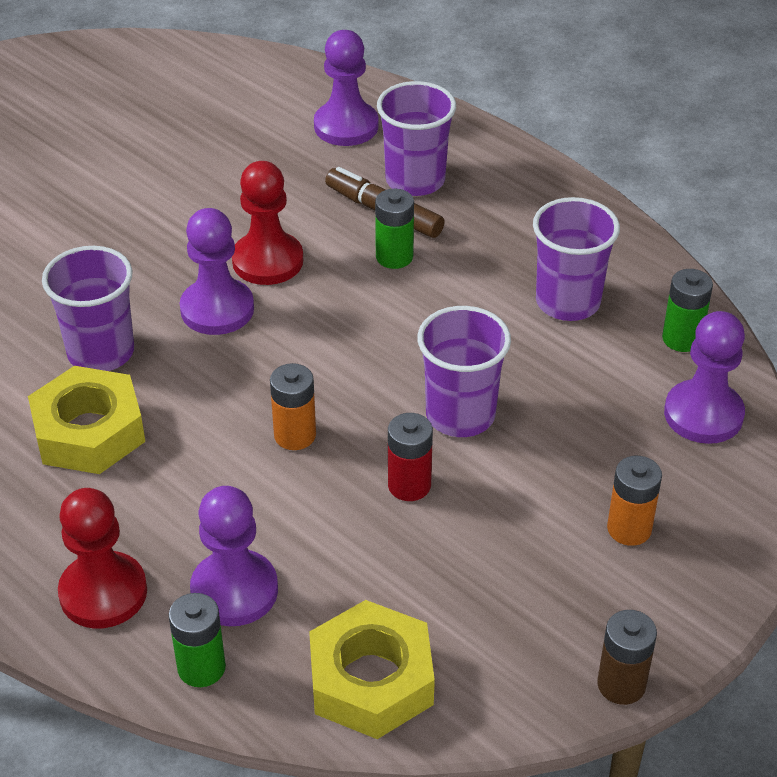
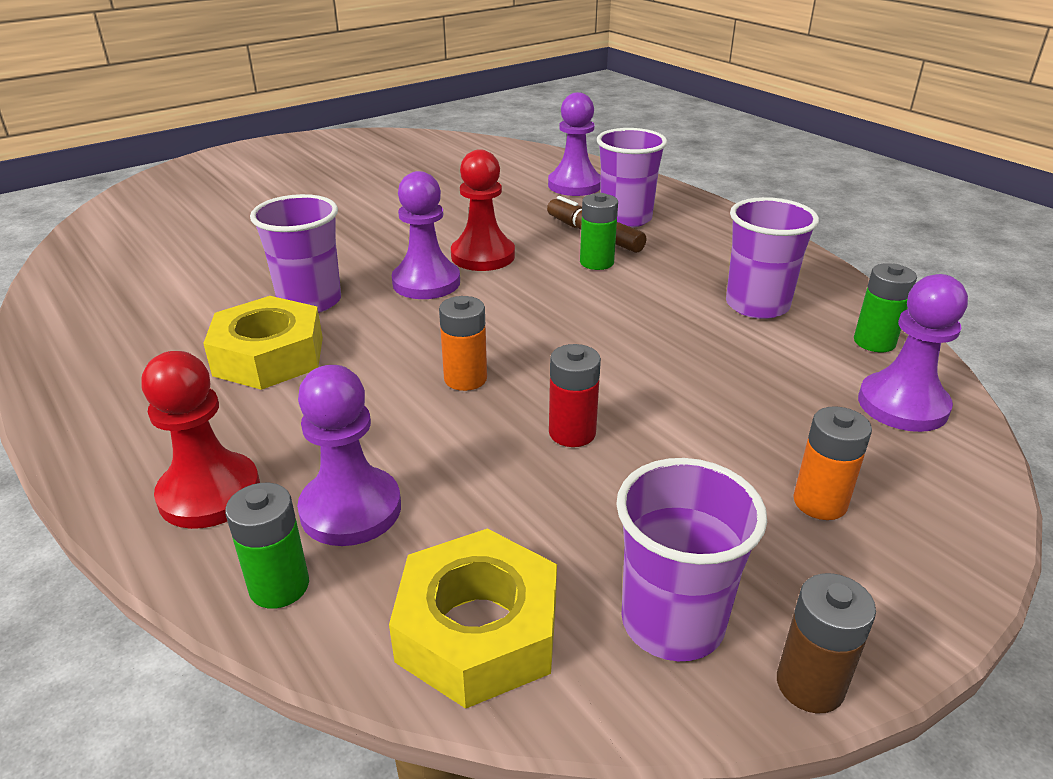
camera: 10 degrees right, 10 degrees down
purple cup [417,306,511,437] -> purple cup moved to [616,458,767,661]

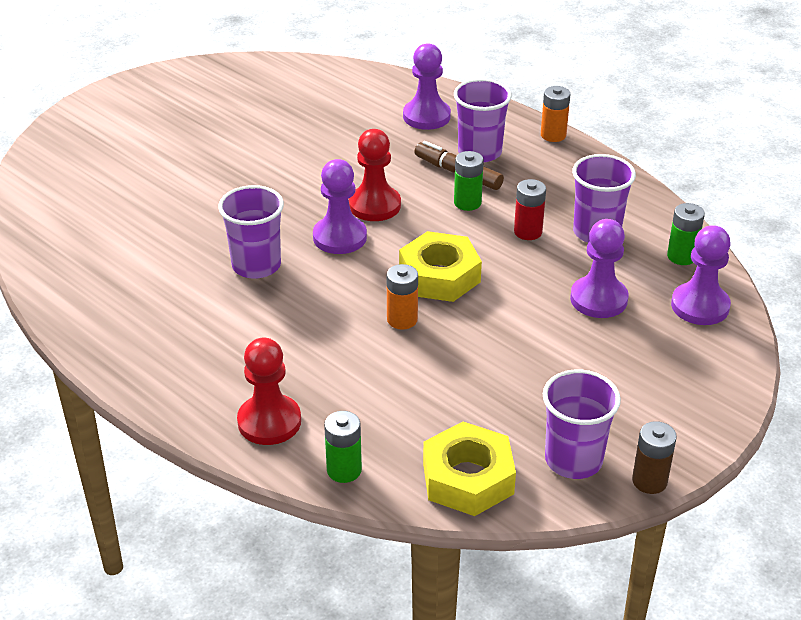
camera: 10 degrees left, 5 degrees up
yellow nut [203,296,323,390] -> yellow nut moved to [399,231,482,302]
purple pawn [297,365,401,546] -> purple pawn moved to [570,219,629,318]
red battery [549,344,601,447] -> red battery moved to [514,179,546,240]
orange battery [793,406,872,520] -> orange battery moved to [541,86,570,142]

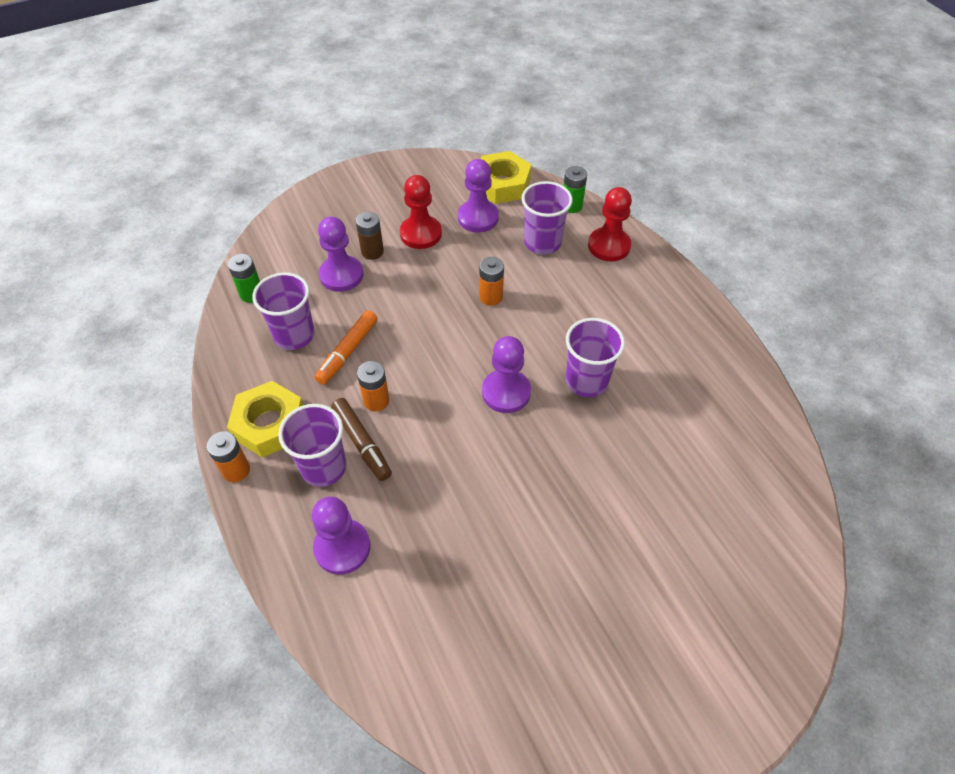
camera: 160 degrees left, 15 degrees up
red pawn [349,129,401,221] -> red pawn moved to [400,175,442,249]
yellow nut [399,231,482,302] -> yellow nut moved to [227,381,303,457]
green battery [454,151,484,211] -> orange battery [357,361,389,411]
red battery [514,179,546,240] -> orange marker [314,310,378,385]
purple cup [543,370,621,479] -> purple cup moved to [521,181,573,255]
brown battery [632,421,677,494] -> brown battery moved to [356,212,384,260]
purple pawn [671,225,731,325] -> purple pawn moved to [458,159,499,233]

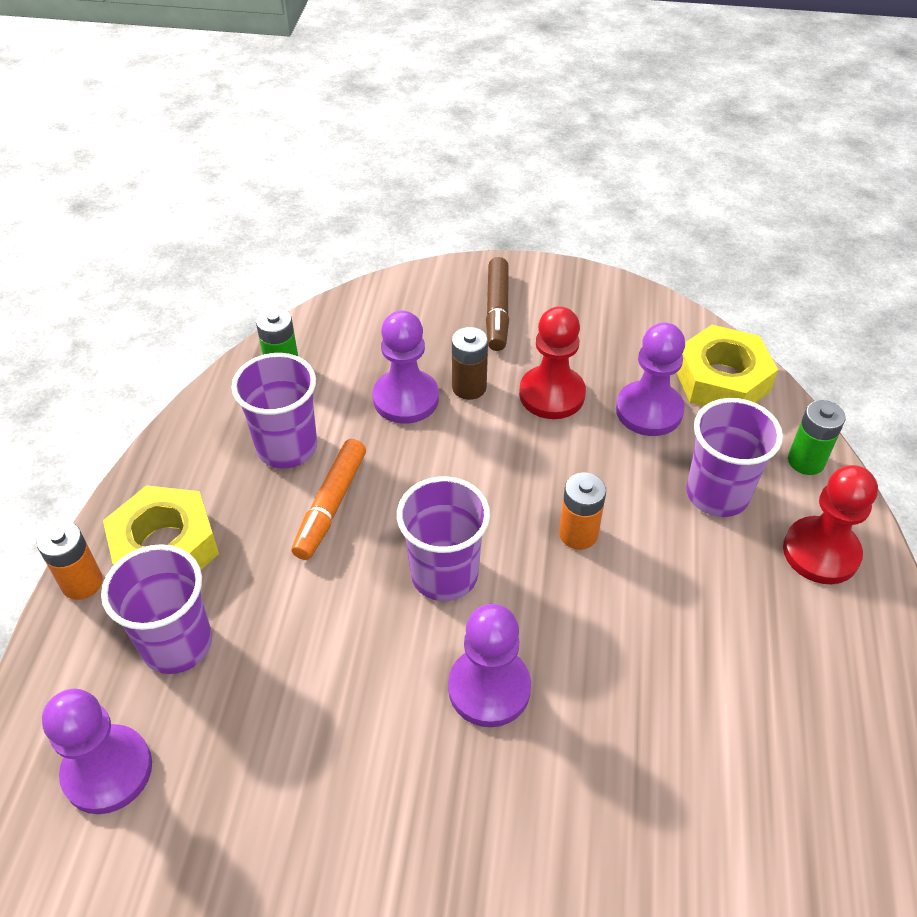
camera: 35 degrees right, 5 degrees down
orange marker [314,310,378,385] -> orange marker turned 45 degrees counterclockwise [292,439,366,560]
brown marker [331,398,392,481] -> brown marker moved to [486,257,509,351]
orange battery [357,361,389,411] -> none
purple cup [566,318,625,397] -> purple cup moved to [397,476,490,601]

